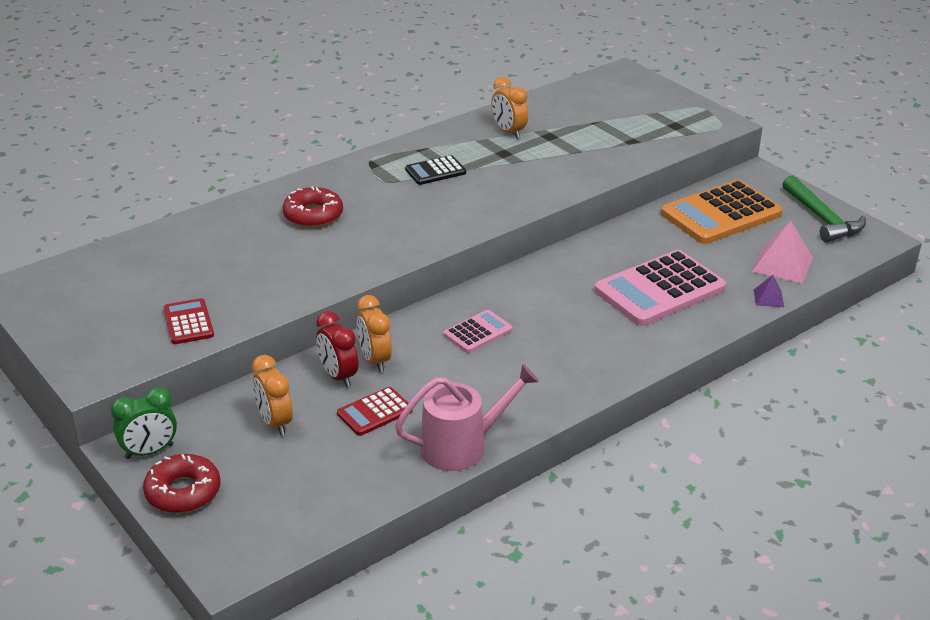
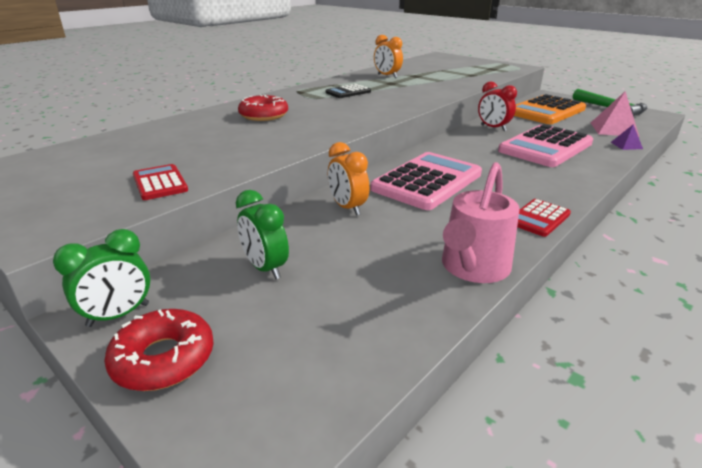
camera: 10 degrees left, 5 degrees down
orange clock [252,355,293,436] -> green clock [236,190,289,279]
red clock [316,311,358,388] -> red clock moved to [478,81,517,131]
red calculator [337,387,413,436] -> red calculator moved to [517,199,571,237]
pink watering can [395,364,539,471] -> pink watering can turned 150 degrees clockwise [442,162,520,283]
pink calculator [444,310,513,353] -> pink calculator [371,152,482,210], size x1.99

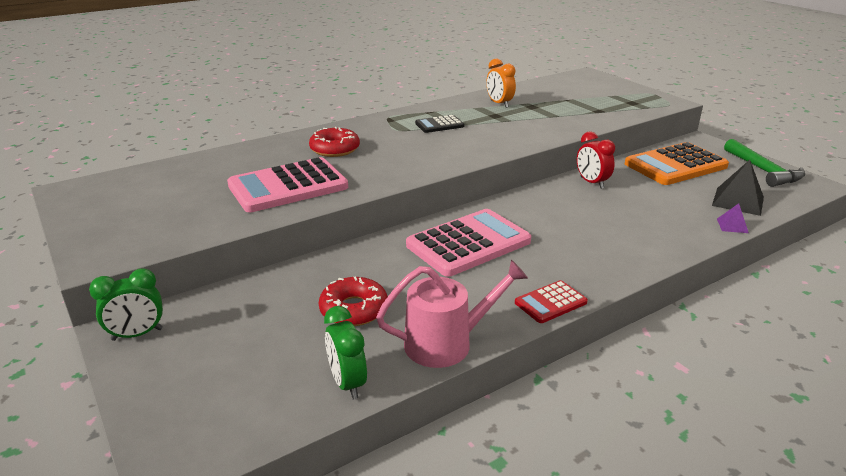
camera: 15 degrees right, 0 degrees up
red donut [104,309,214,391] -> red donut moved to [319,276,388,326]
red calculator [133,164,188,200] -> none
green clock [236,190,289,279] -> green clock moved to [324,306,367,399]
orange clock [328,142,369,216] -> none
pink watering can [442,162,520,283] -> pink watering can turned 150 degrees counterclockwise [376,259,528,368]
pink calculator [498,124,593,167] -> pink calculator moved to [227,157,348,212]
pink pyramid [591,91,639,137] -> black pyramid [712,160,764,216]

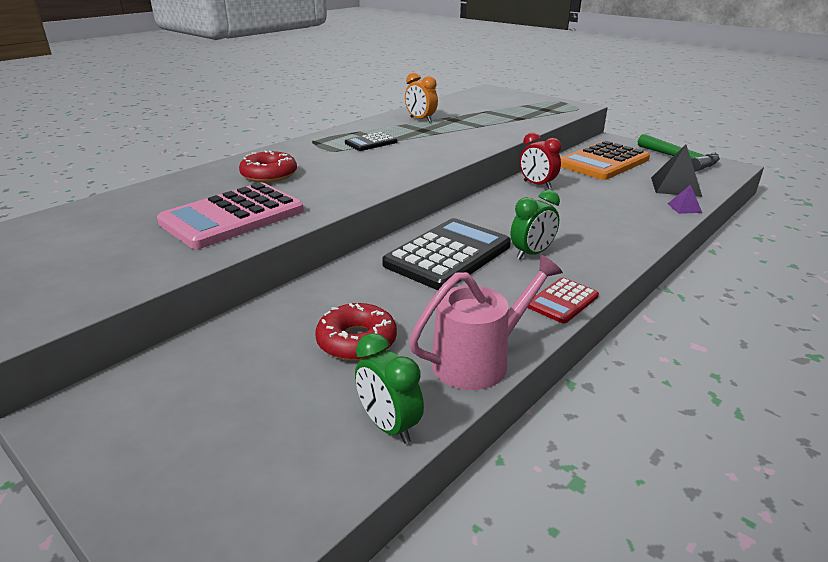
camera: 15 degrees left, 0 degrees up
green clock [89,268,163,341] -> green clock moved to [511,190,560,259]
pink calculator [406,209,531,277] -> black calculator [382,218,511,290]

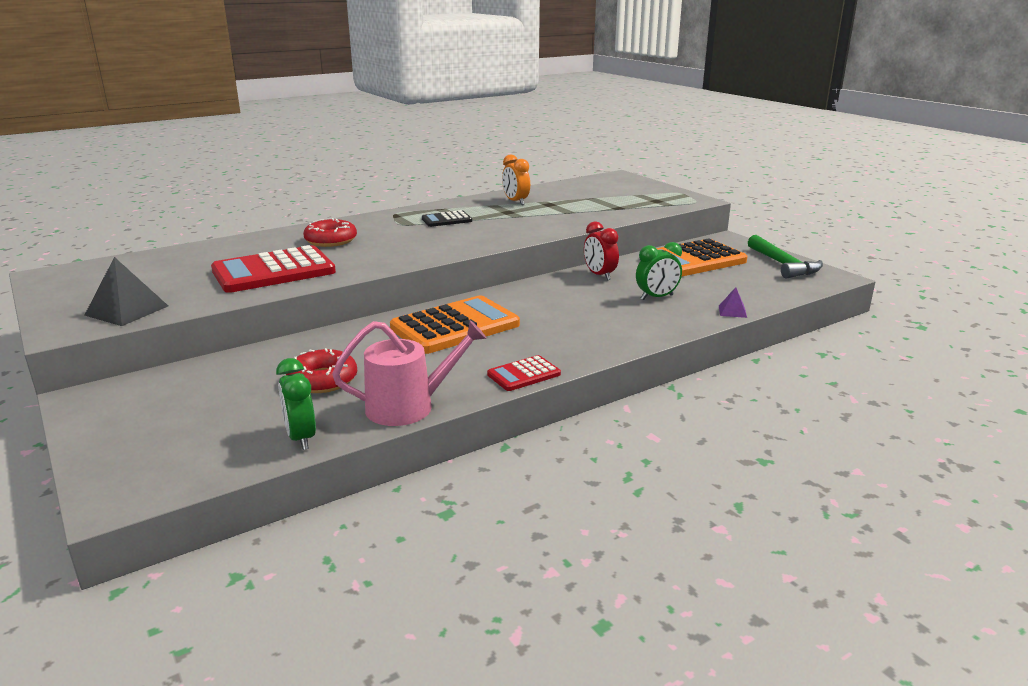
camera: 15 degrees right, 5 degrees down
pink calculator [157,182,304,249] -> red calculator [211,245,336,293]
black calculator [382,218,511,290] -> orange calculator [390,295,520,354]
green clock [511,190,560,259] -> green clock moved to [636,242,682,300]
black pyramid [651,145,702,197] -> black pyramid moved to [84,257,168,326]

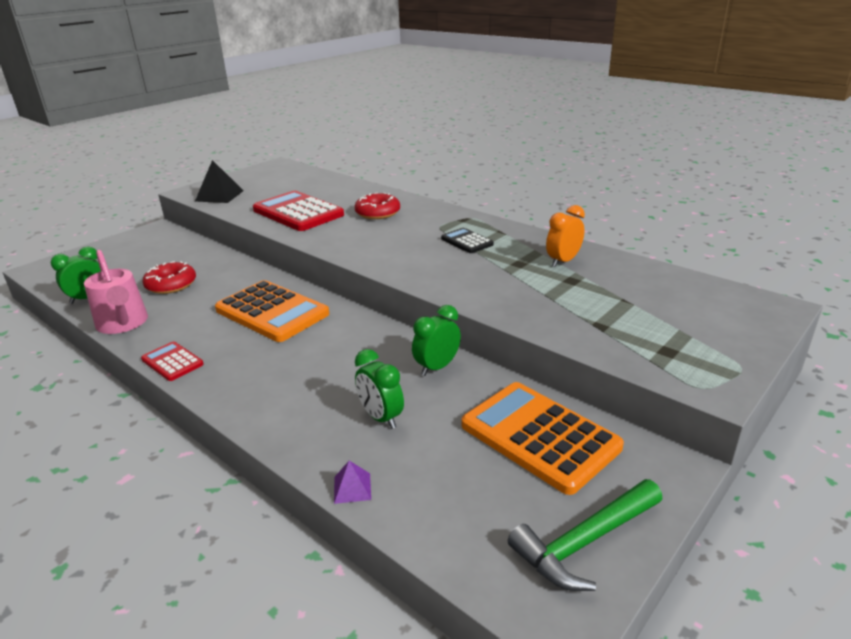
camera: 75 degrees right, 5 degrees up
red clock [584,221,619,280] -> green clock [412,305,461,376]

